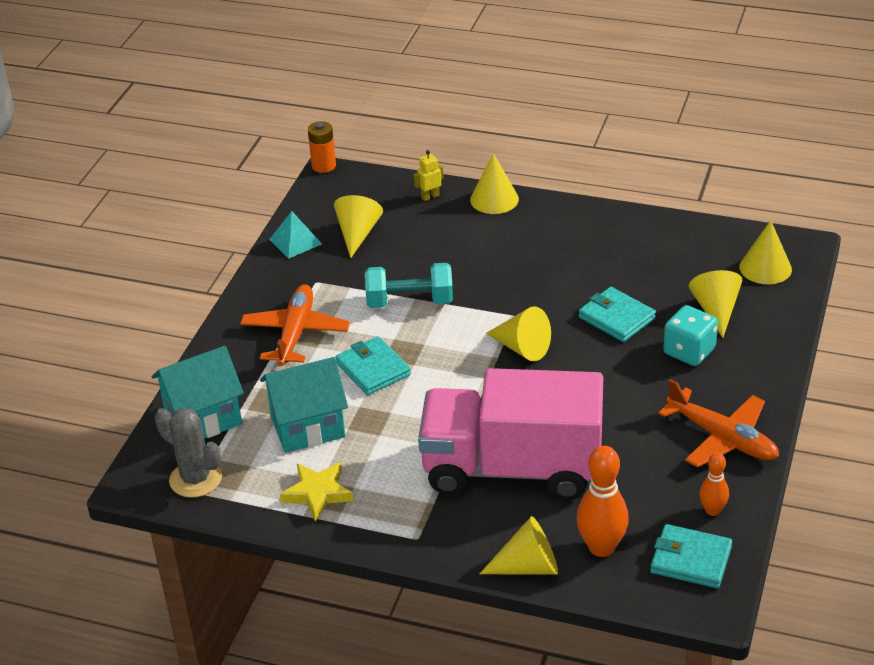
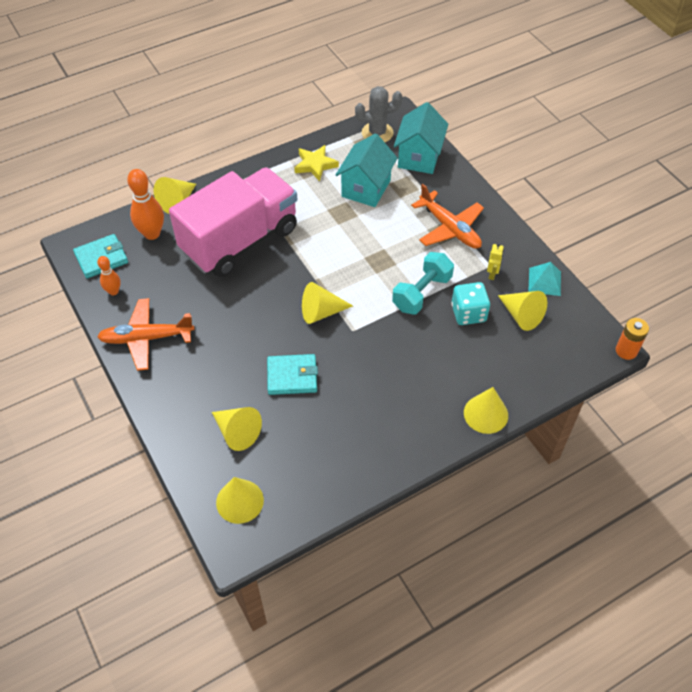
camera: 130 degrees right, 15 degrees up
turquoise wallet [335,336,411,395] -> none
yellow robot [414,150,444,201] -> yellow robot moved to [487,243,504,280]
turquoise dice [663,305,718,366] -> turquoise dice moved to [451,282,490,325]

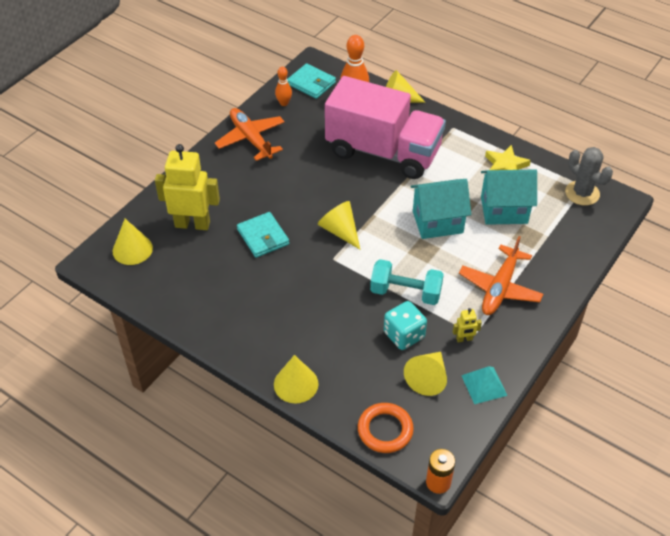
camera: 65 degrees right, 5 degrees down
yellow cone [212,407,262,451] -> yellow robot [155,144,220,230]
turquoise house [394,102,448,174] -> turquoise house moved to [410,179,471,239]
none -> orange ring [358,403,414,453]

